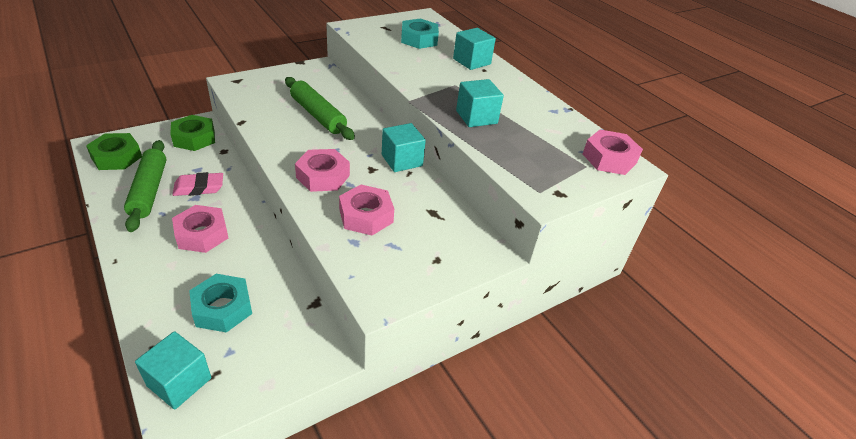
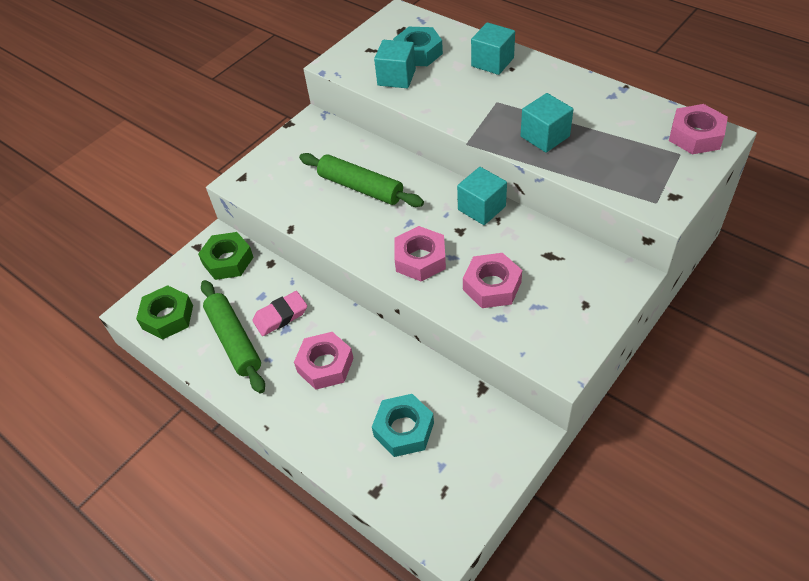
camera: 10 degrees left, 10 degrees up
turquoise cube [135,331,211,410] -> turquoise cube moved to [374,40,416,88]

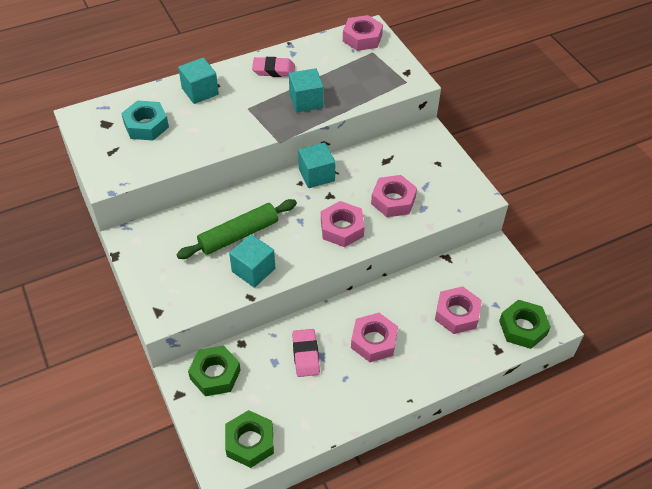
camera: 70 degrees left, 0 degrees up
green rolling pin [201,280,265,393] -> none
turquoise nut [372,394,434,457] -> pink nut [435,286,482,334]
turquoise cube [374,40,416,88] -> turquoise cube moved to [229,234,275,288]
none -> pink eraser [252,57,295,77]
none -> green nut [499,300,551,349]

